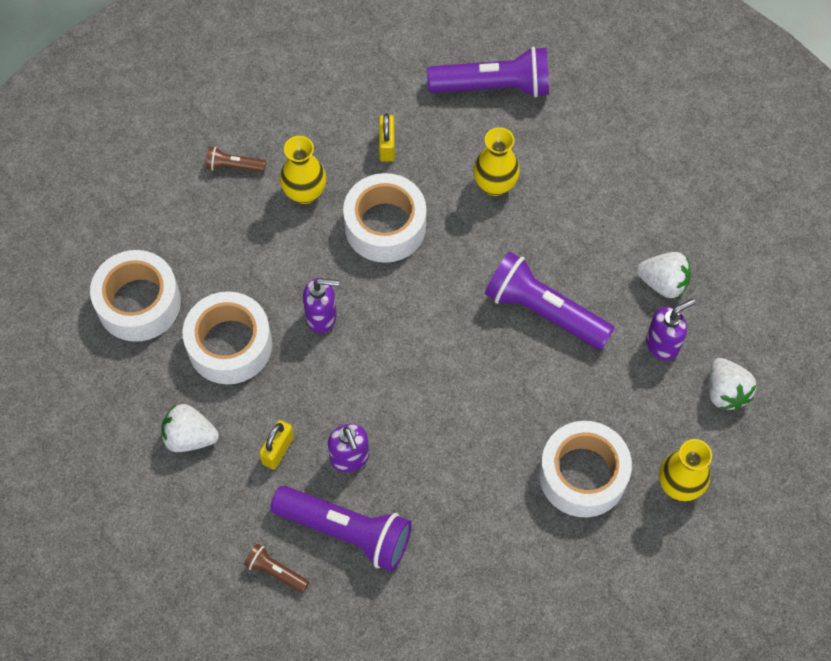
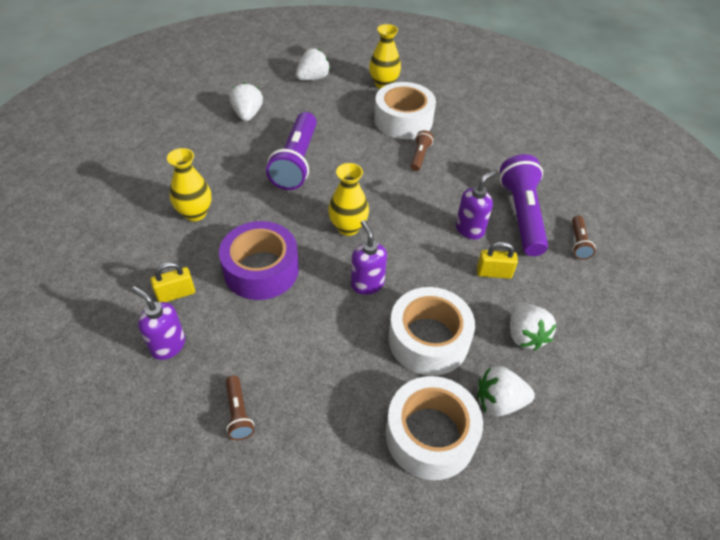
camera: 115 degrees left, 15 degrees down
yellow vase [280,136,326,204] -> yellow vase moved to [328,163,369,236]
white tape [343,173,426,263] -> purple tape [219,221,299,300]
purple flashlight [427,47,549,98] -> none
purple soap dispenser [646,299,695,361] -> purple soap dispenser moved to [131,286,185,360]
none -> brown flashlight [411,130,434,171]
none -> white strawberry [477,366,535,416]

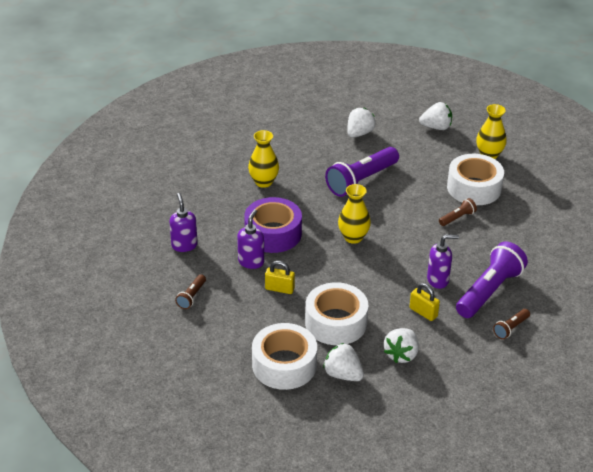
camera: 40 degrees right, 10 degrees down
yellow padlock [150,262,195,302] -> yellow padlock moved to [265,261,295,294]
purple soap dispenser [351,220,387,295] -> purple soap dispenser moved to [237,209,264,269]

